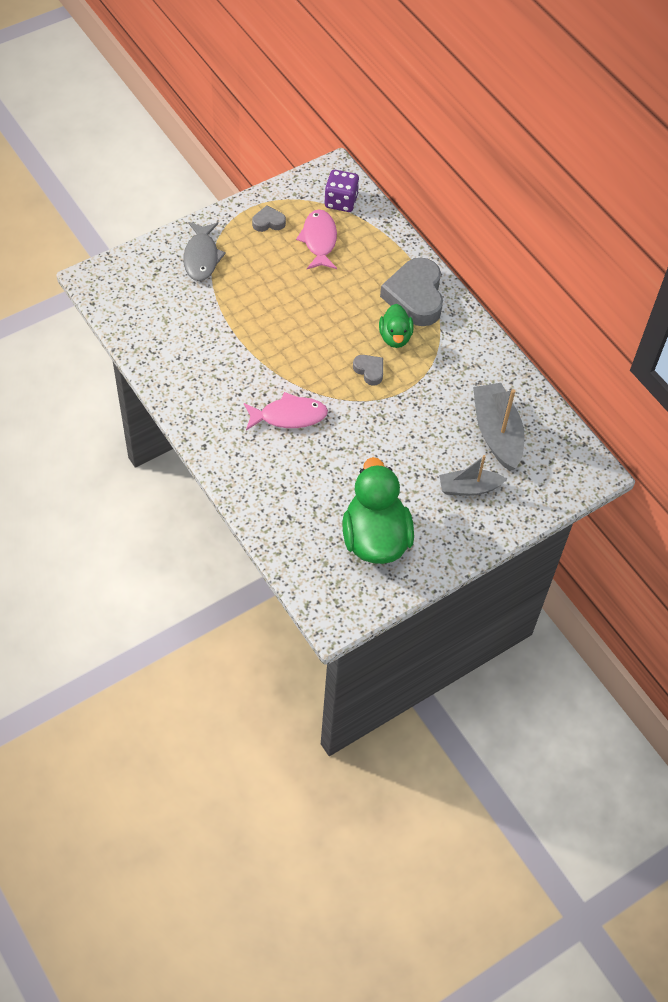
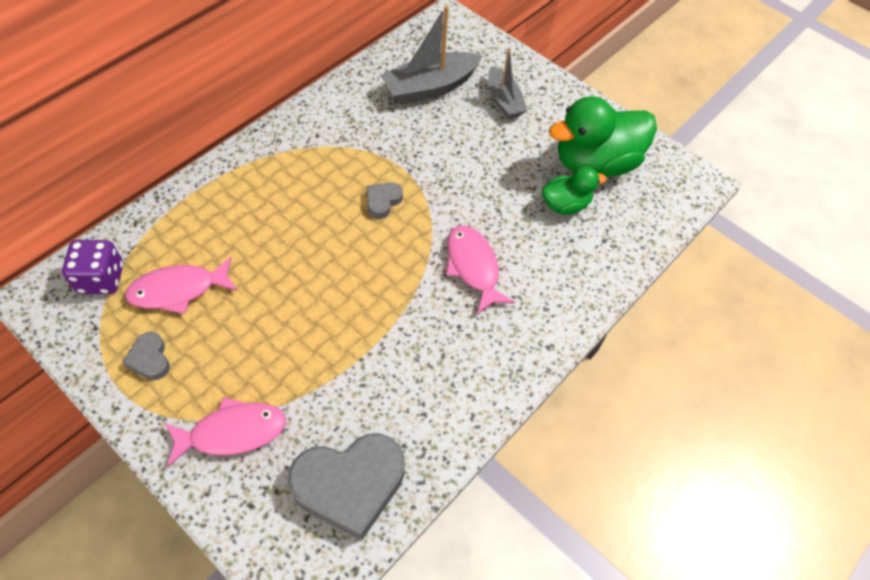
camera: 105 degrees left, 0 degrees up
grey fish [183,222,226,281] -> pink fish [165,397,287,468]
green duck [379,304,413,348] -> green duck moved to [542,166,607,215]
grey heart [380,258,443,326] -> grey heart moved to [288,433,405,540]

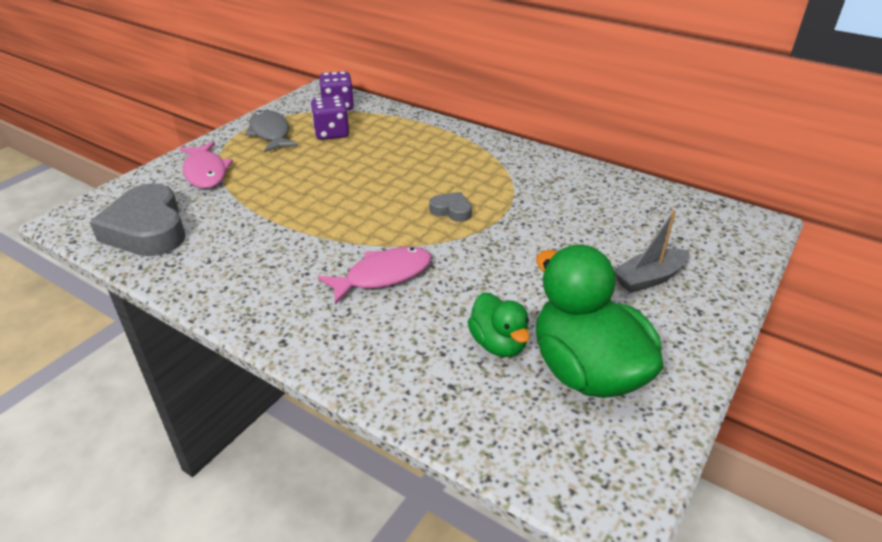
camera: 85 degrees right, 20 degrees down
grey heart [122,332,170,380] -> grey fish [244,110,298,152]
pink fish [125,257,237,314] -> purple dice [311,96,349,140]
grey boat [380,5,483,105] -> none

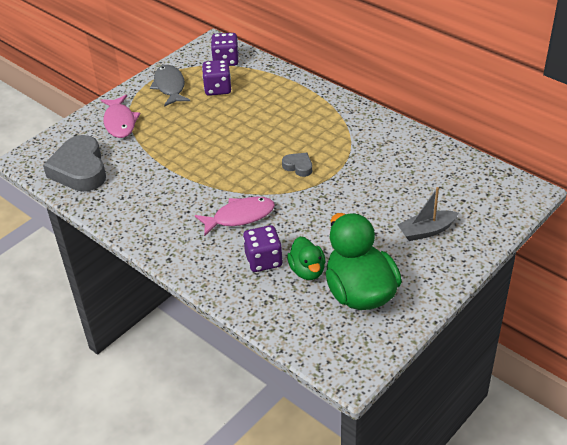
camera: 10 degrees right, 5 degrees up
none -> purple dice [243,225,283,272]

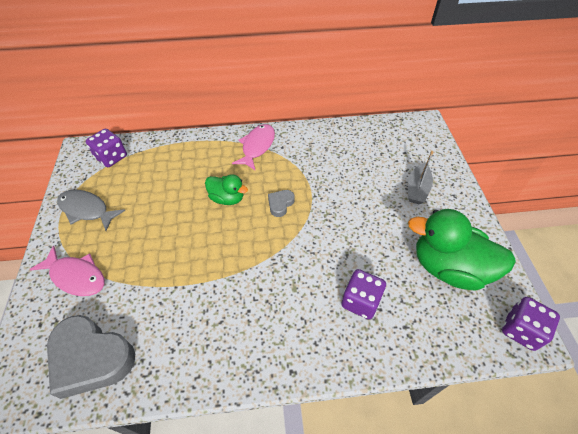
camera: 50 degrees left, 10 degrees up
pink fish [195,197,275,237] -> pink fish moved to [232,124,275,171]
purple dice [202,60,231,96] -> purple dice moved to [502,297,560,351]
grey heart [282,153,312,177] -> grey heart turned 45 degrees counterclockwise [268,190,295,217]
green duck [287,236,325,280] -> green duck moved to [205,174,248,205]

